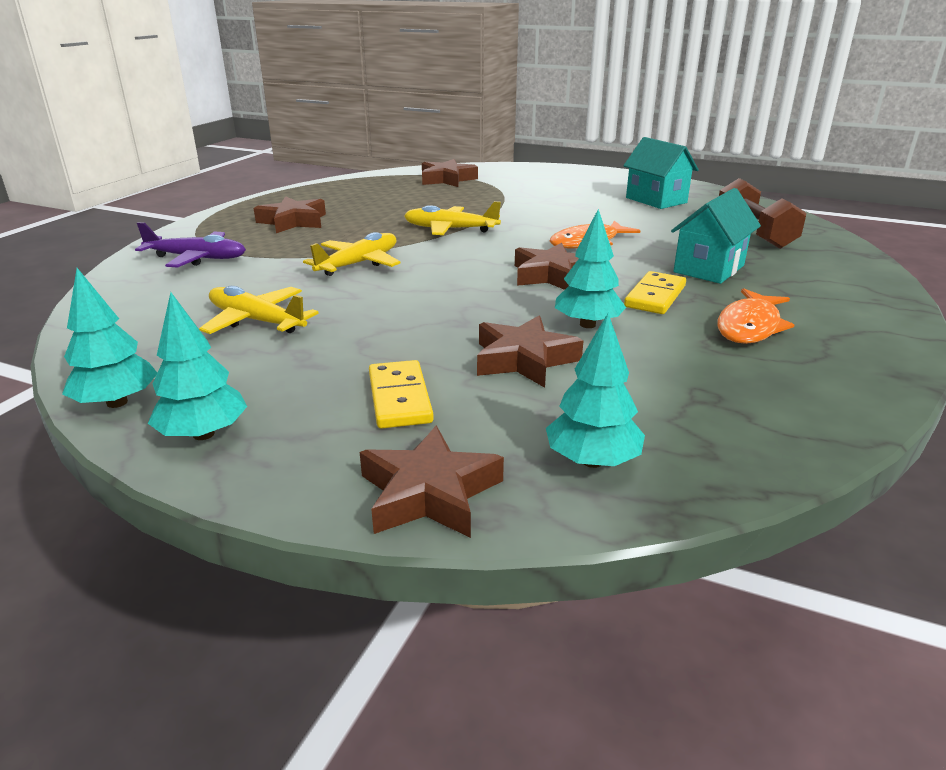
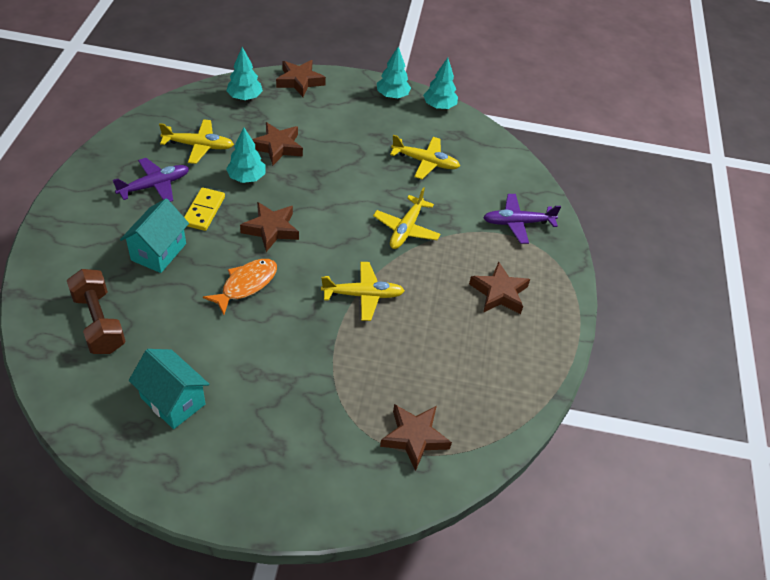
camera: 160 degrees right, 20 degrees up
yellow domino [369,360,434,429] -> none
orange fish [717,288,794,344] -> purple plane [113,158,189,202]
none -> yellow plane [159,119,234,164]

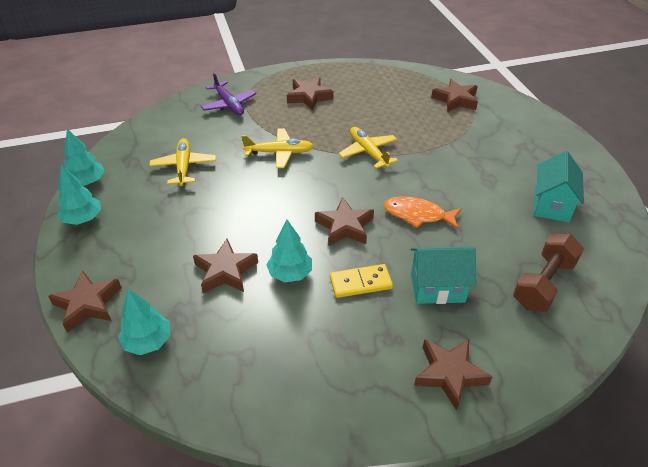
camera: 110 degrees left, 5 degrees down
purple plane [113,158,189,202] -> none
yellow plane [159,119,234,164] -> none
none -> brown star [414,339,493,411]

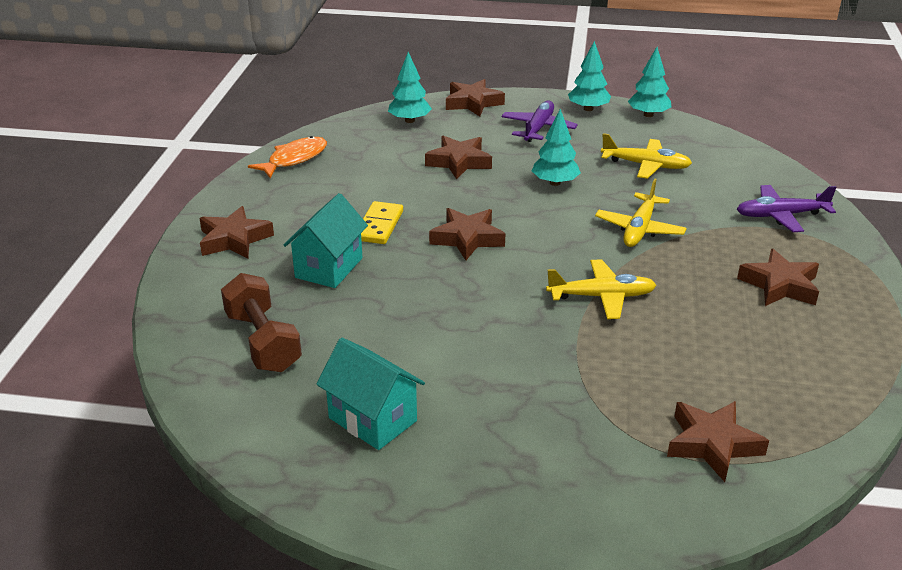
camera: 115 degrees right, 10 degrees down
turquoise tree [266,220,312,282] -> turquoise tree moved to [532,109,581,186]
orange fish [383,197,462,229] -> orange fish moved to [248,136,327,178]
none -> purple plane [501,101,578,142]

